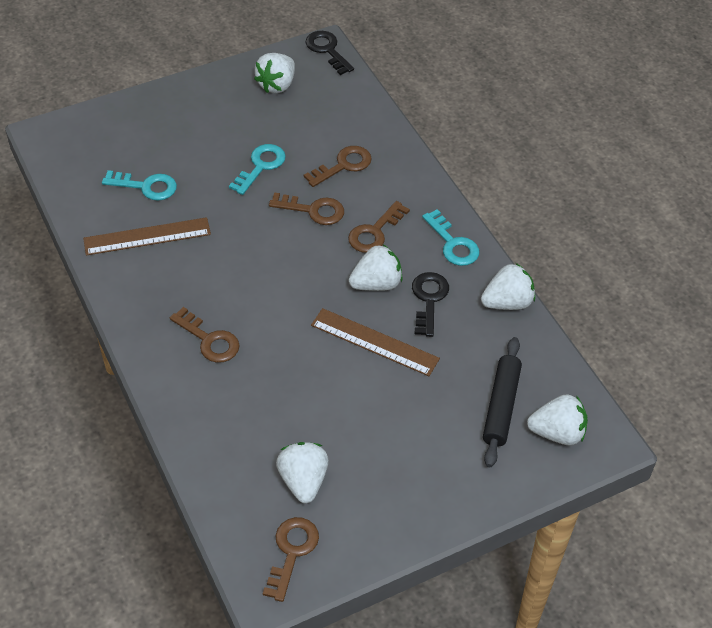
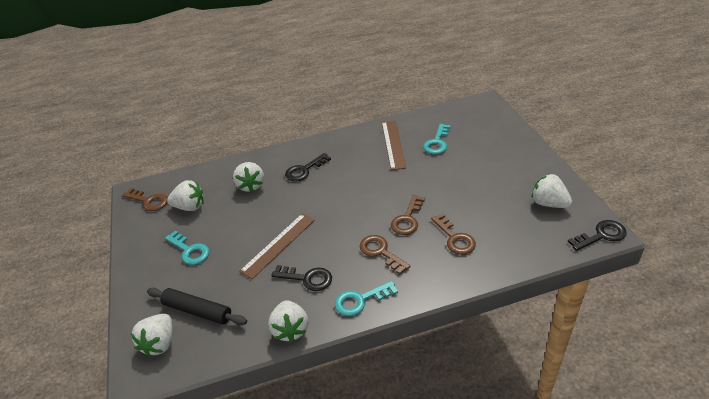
camera: 105 degrees right, 10 degrees down
brown key [170,307,240,363] -> black key [285,153,331,182]
turquoise key [229,144,286,195] -> turquoise key moved to [165,230,209,265]
white strawberry [349,245,403,291] -> white strawberry moved to [233,162,264,192]

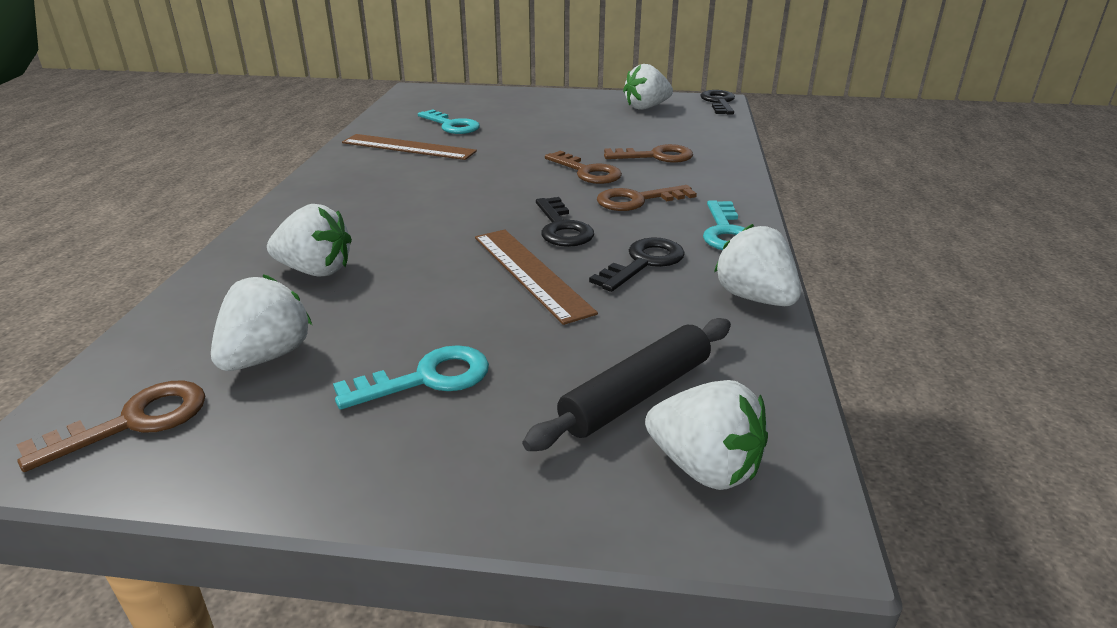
camera: 70 degrees left, 10 degrees down
white strawberry [268,300,308,343] -> white strawberry turned 135 degrees counterclockwise [714,224,801,306]
black key [285,153,331,182] -> black key moved to [536,197,594,247]

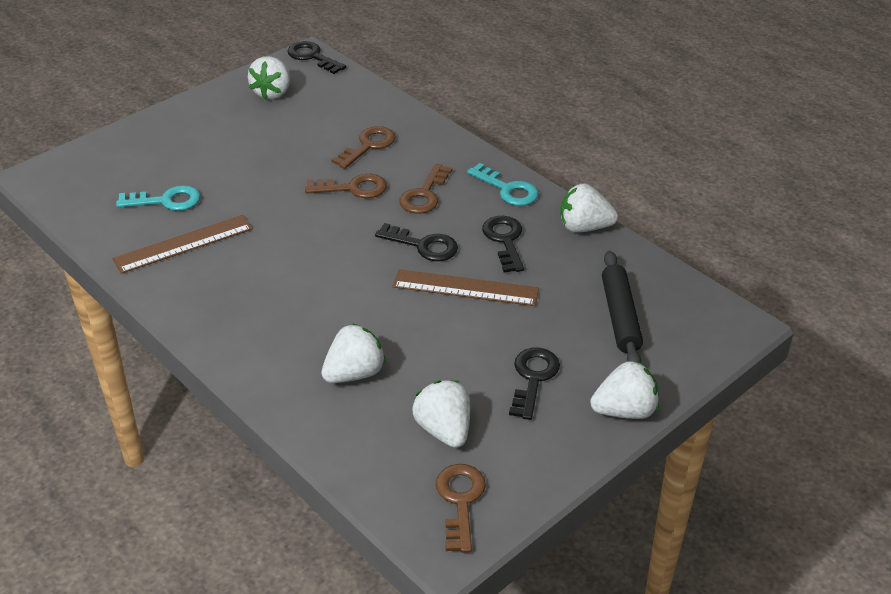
camera: 50 degrees left, 10 degrees up
turquoise key [333,345,489,410] -> black key [509,348,560,420]
white strawberry [645,380,768,490] -> white strawberry moved to [590,361,659,419]

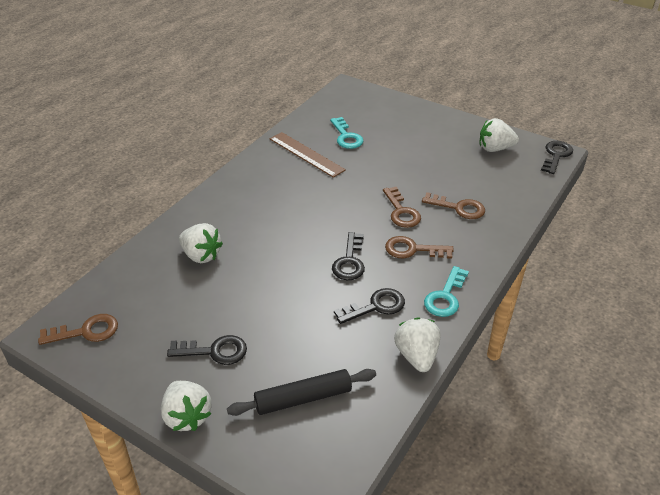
camera: 75 degrees right, 0 degrees up
brown ruler [393,269,539,306] -> none
white strawberry [412,380,470,448] -> none

